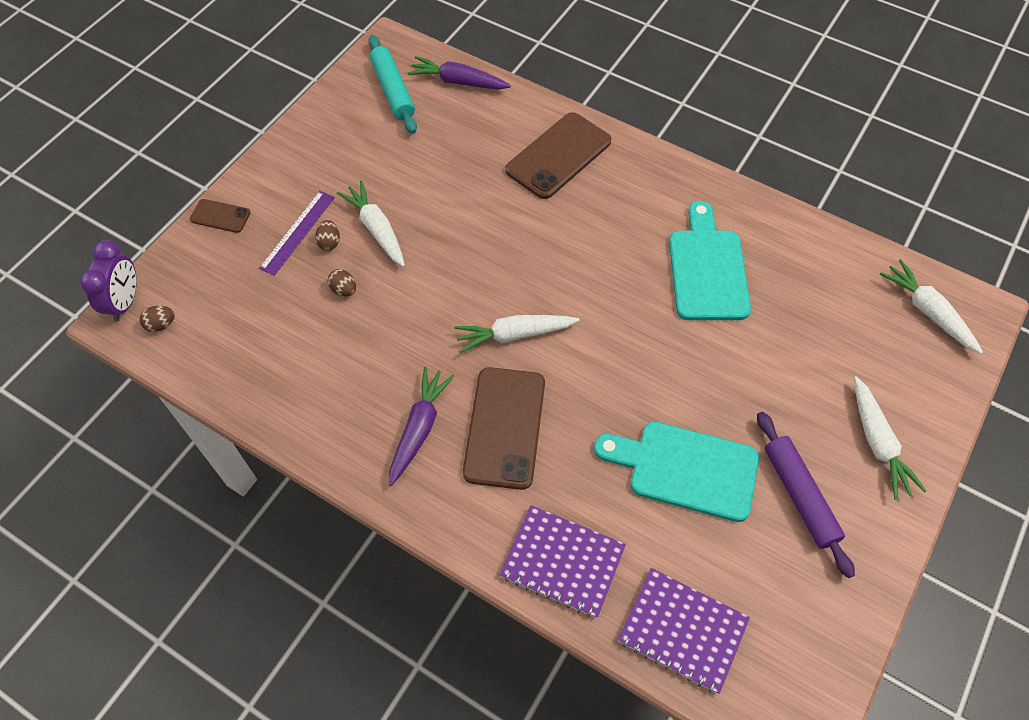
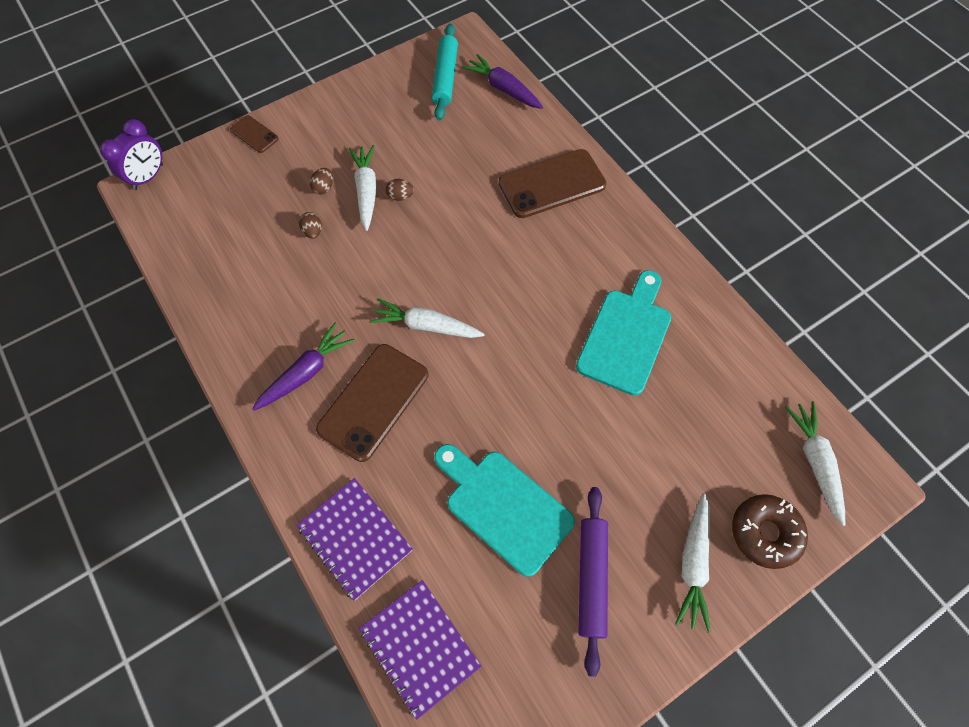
camera: 25 degrees right, 5 degrees up
brown egg [140,306,175,332] -> brown egg moved to [385,179,414,201]
purple ruler [259,191,335,276] -> none
none -> brown donut [732,494,808,569]

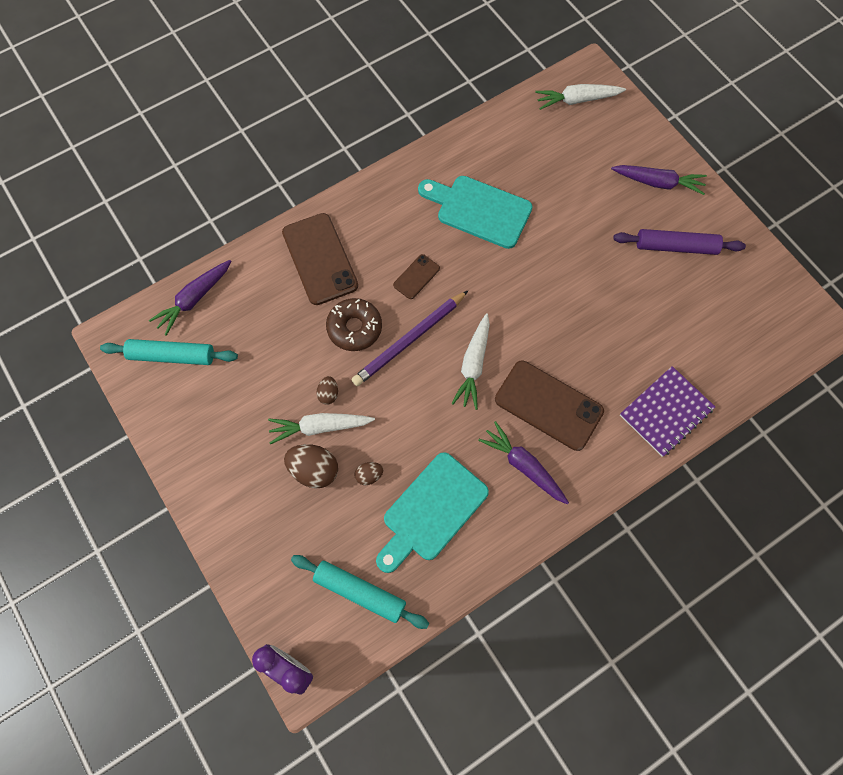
camera: 90 degrees left, 5 degrees up
brown phone [230,115,279,153] -> brown phone moved to [393,254,440,299]
brown egg [310,168,333,195] -> brown egg [284,444,338,488], size x1.86
purple notebook [359,580,482,720] -> none
turquoise cutting board [434,444,575,577] -> turquoise cutting board moved to [376,452,489,573]
white carrot [675,493,711,632] -> purple carrot [611,165,707,195]
brown donut [732,494,808,569] -> brown donut moved to [326,298,382,351]
none -> turquoise rolling pin [291,555,429,629]
none -> purple pencil [351,290,469,386]

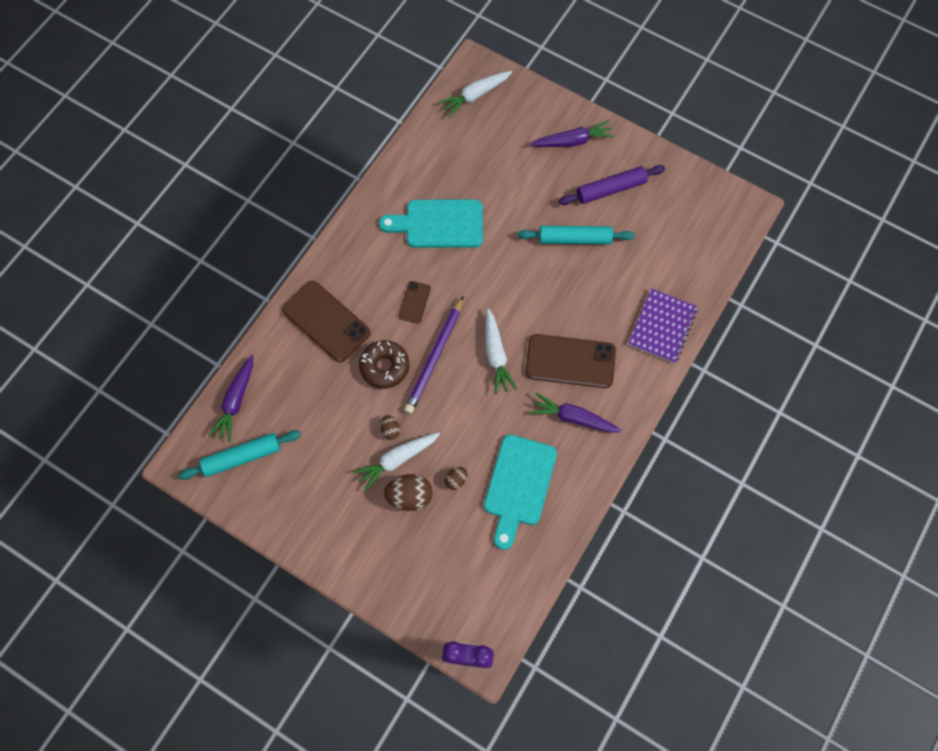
camera: 25 degrees left, 0 degrees up
turquoise rolling pin [291,555,429,629] -> turquoise rolling pin moved to [518,226,634,244]

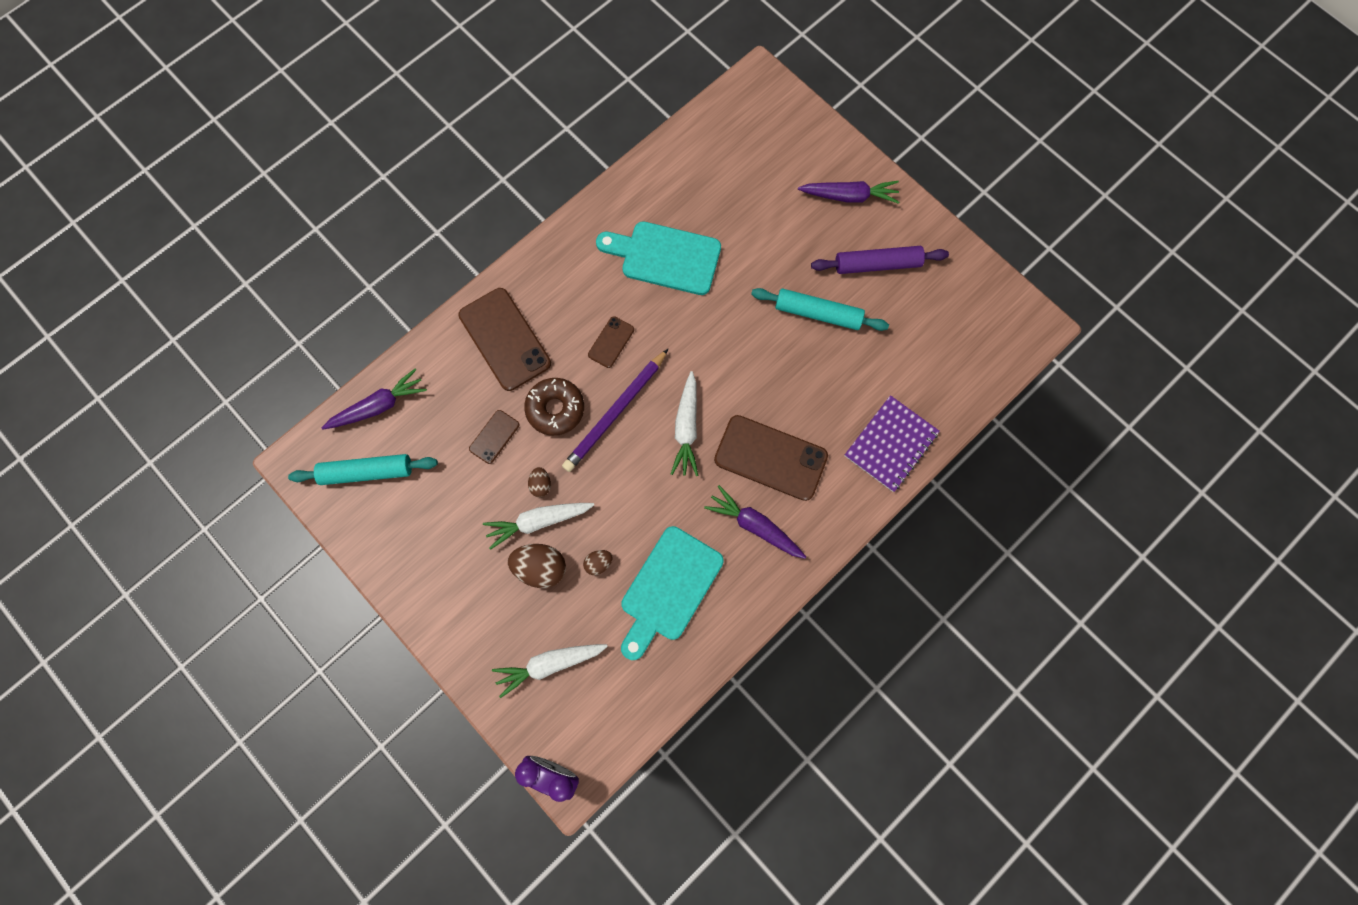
camera: 15 degrees right, 5 degrees up
purple carrot [208,355,253,442] -> purple carrot turned 150 degrees counterclockwise [322,368,427,429]
white carrot [438,71,512,117] -> white carrot moved to [492,644,608,698]
none -> brown phone [469,410,520,464]

